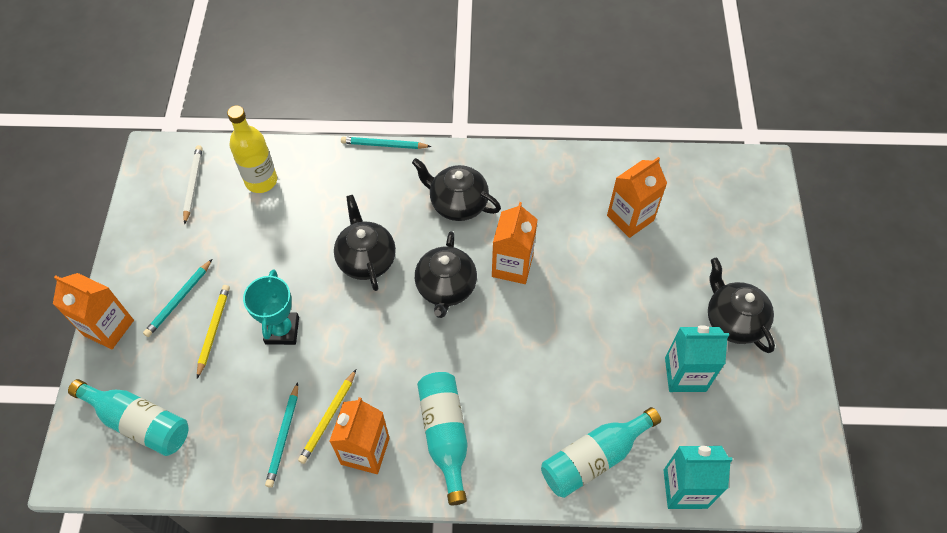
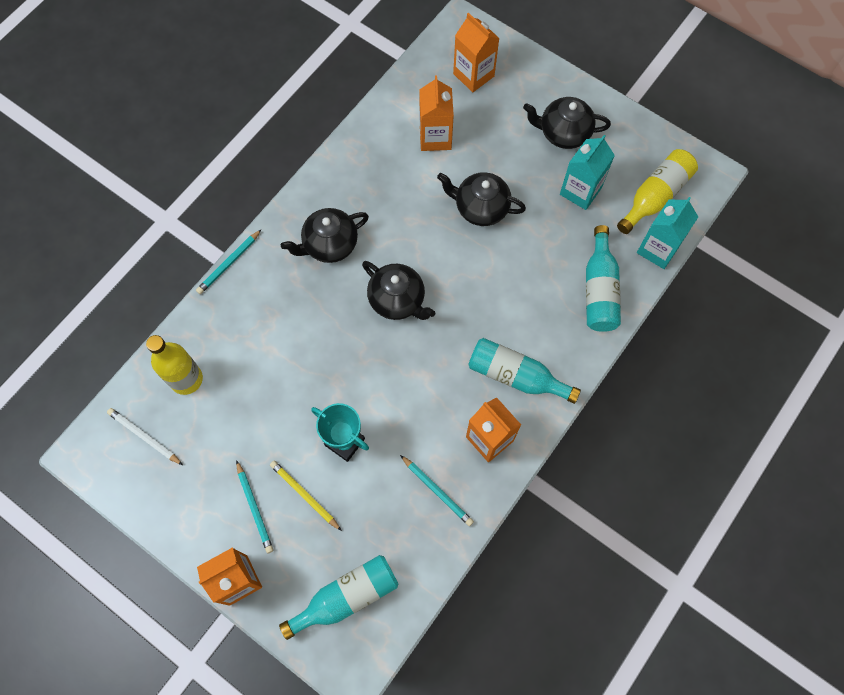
camera: 55 degrees left, 10 degrees up
yellow pencil [298,369,356,464] -> none
black teapot [334,195,396,291] -> black teapot moved to [437,172,526,226]
orange carton [492,202,538,284] -> orange carton moved to [453,13,500,92]
none -> yellow bottle [617,149,698,234]

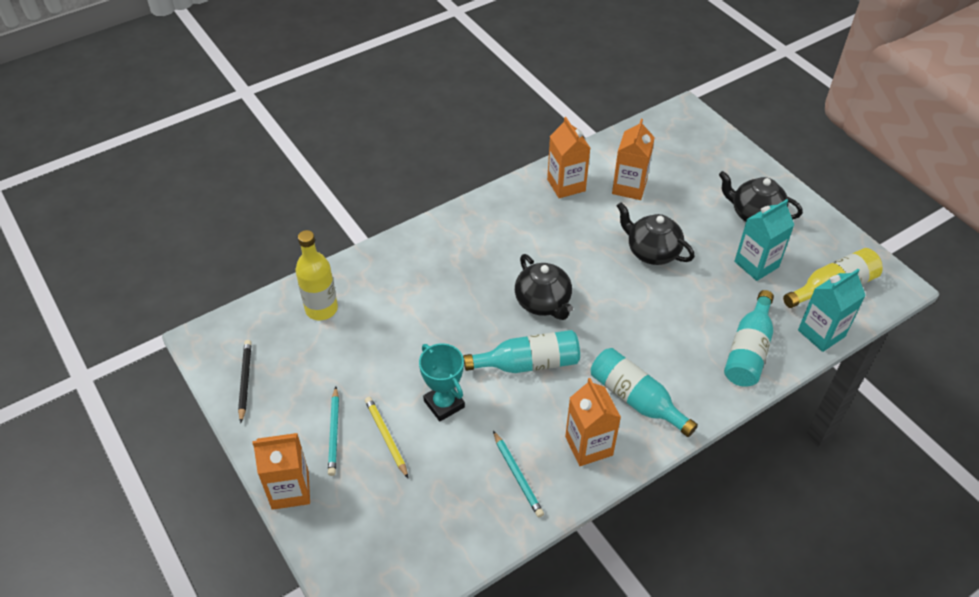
camera: 20 degrees right, 20 degrees down
white pencil [107,408,183,465] -> none
turquoise pencil [196,229,262,294] -> none
turquoise bottle [279,555,399,640] -> turquoise bottle moved to [463,330,580,373]
black teapot [281,208,369,263] -> none
orange carton [453,13,500,92] -> orange carton moved to [547,117,590,198]
none -> black pencil [238,340,252,423]

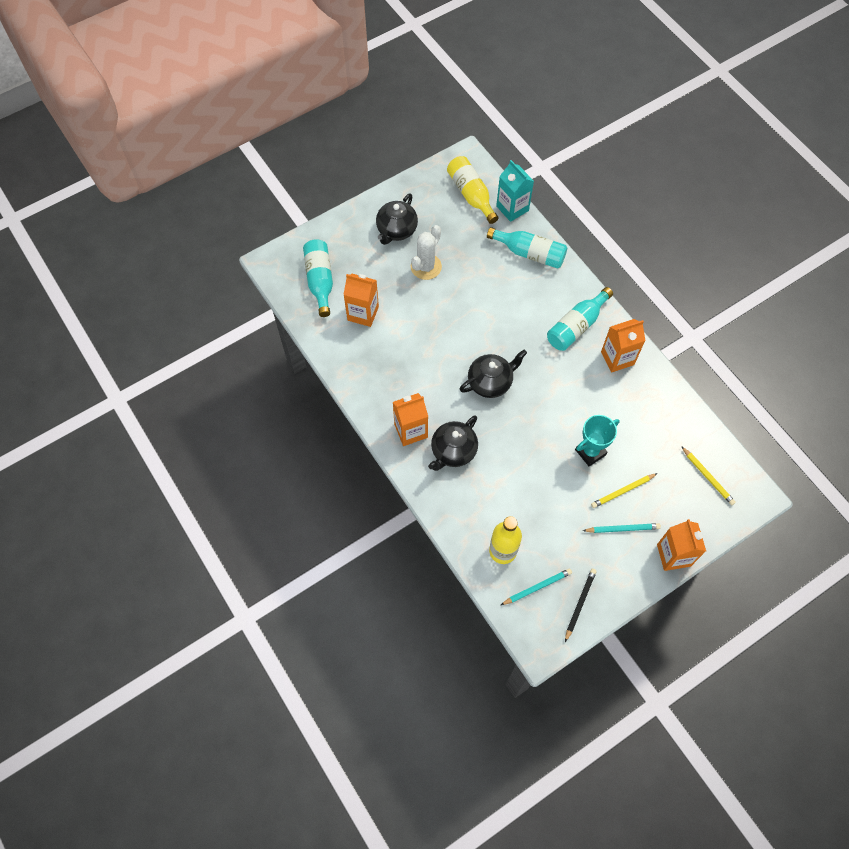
camera: 90 degrees left, 15 degrees up
black pencil [238,340,252,423] -> black pencil turned 120 degrees clockwise [565,568,597,642]
turquoise bottle [463,330,580,373] -> turquoise bottle moved to [303,239,333,317]
turquoise pencil [493,431,544,517] -> turquoise pencil moved to [501,569,572,605]
orange carton [547,117,590,198] -> orange carton moved to [393,393,428,446]
black teapot [617,202,695,265] -> black teapot moved to [428,415,478,471]
turquoise carton [734,199,794,281] -> none
none -> white cactus [411,225,442,280]
none -> yellow pencil [681,446,736,505]

